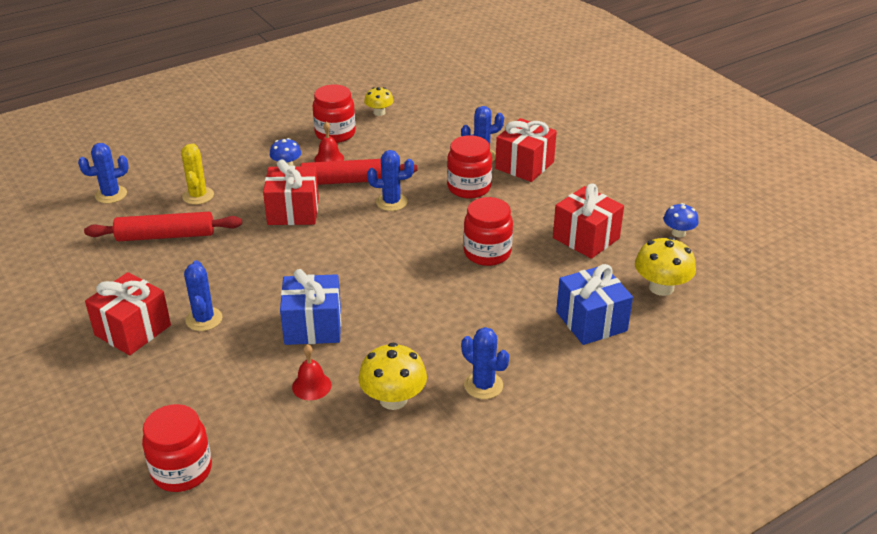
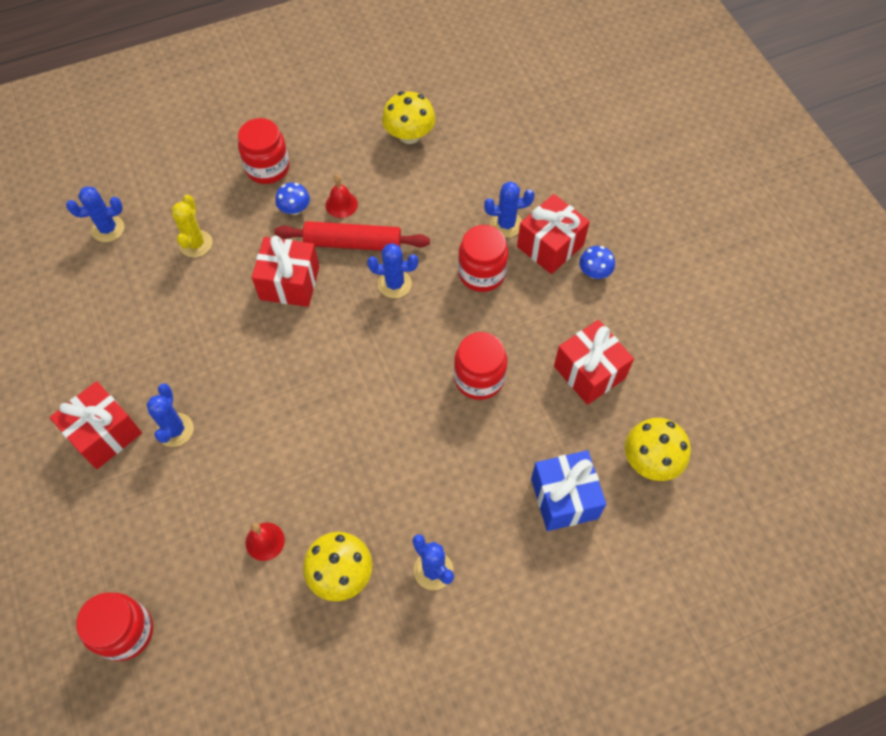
camera: 10 degrees right, 25 degrees up
red rolling pin [84,212,242,241] -> none
blue gift [280,269,341,345] -> none
red jar [313,85,356,143] -> red jar moved to [238,118,290,184]
yellow mushroom [364,87,394,116] -> yellow mushroom [382,91,436,144], size x1.62
blue mushroom [663,203,699,238] -> blue mushroom moved to [579,246,615,279]

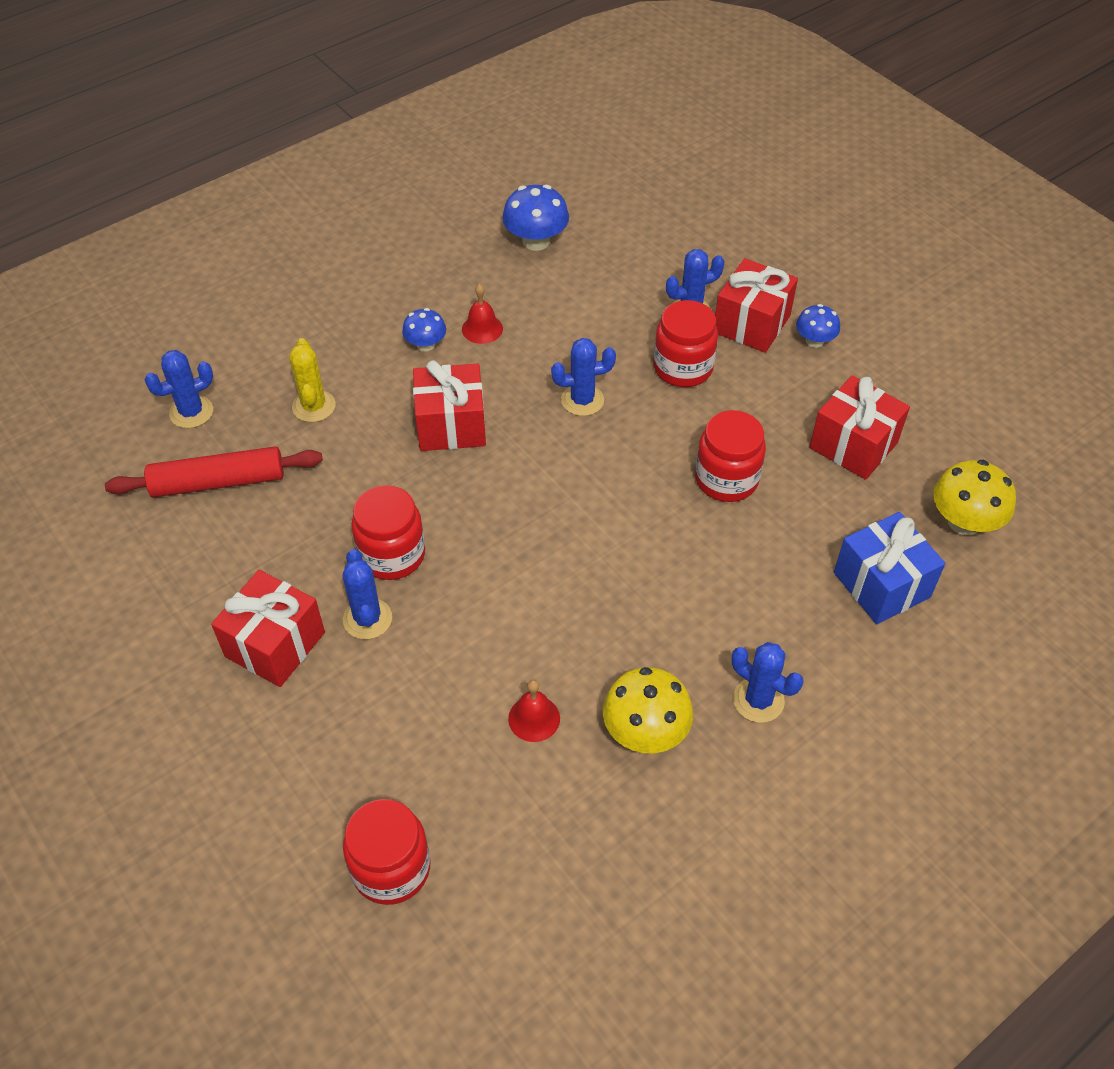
camera: 15 degrees left, 10 degrees down
red jar [238,118,290,184] -> red jar moved to [352,485,425,580]
red rolling pin [274,221,430,251] -> red rolling pin moved to [105,447,323,497]
yellow mushroom [382,91,436,144] -> blue mushroom [502,185,569,251]

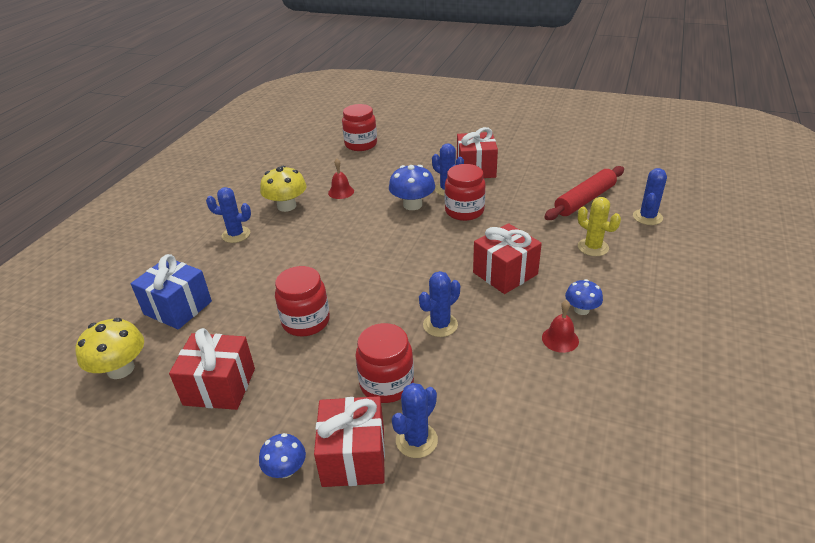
camera: 150 degrees right, 15 degrees down
blue mushroom [502,185,569,251] -> blue mushroom moved to [389,165,435,210]

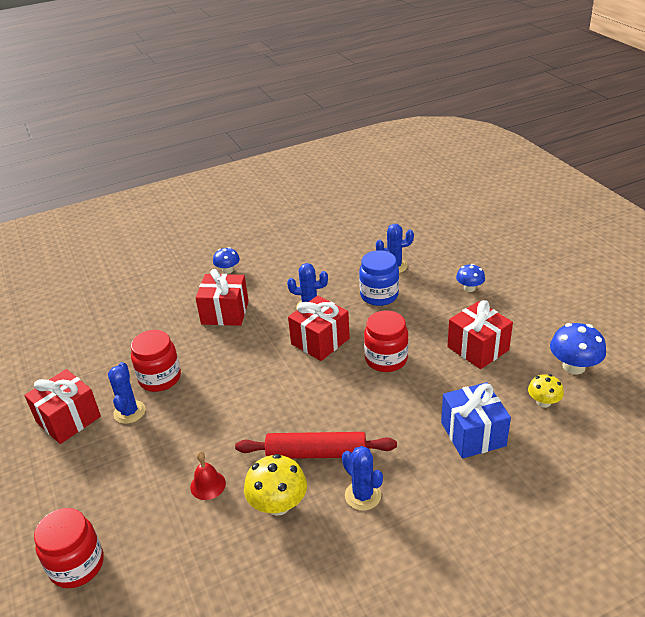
camera: 135 degrees left, 0 degrees up
yellow mushroom [76,318,144,379] -> yellow mushroom [528,374,564,408], size x0.62
red gift [314,396,385,487] -> red gift moved to [288,295,350,361]
red jar [355,323,414,403] -> blue jar [359,250,399,306]
blue mushroom [389,165,435,210] -> blue mushroom moved to [550,323,606,374]
red bell [542,300,579,353] -> none
red rolling pin [544,166,624,220] -> red rolling pin moved to [235,432,397,459]
yellow cactus [578,197,621,256] -> none
blue cactus [633,168,667,225] -> none

